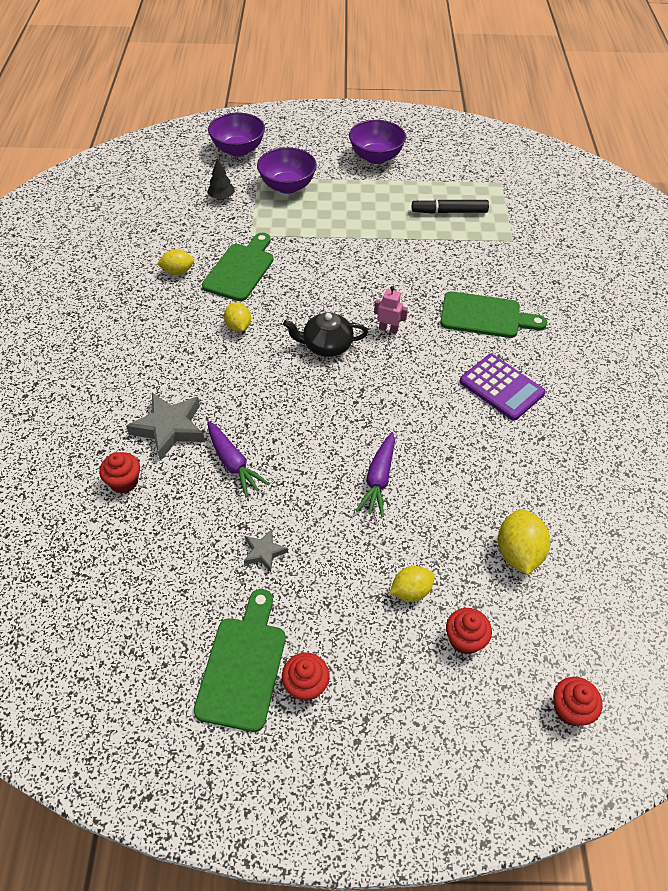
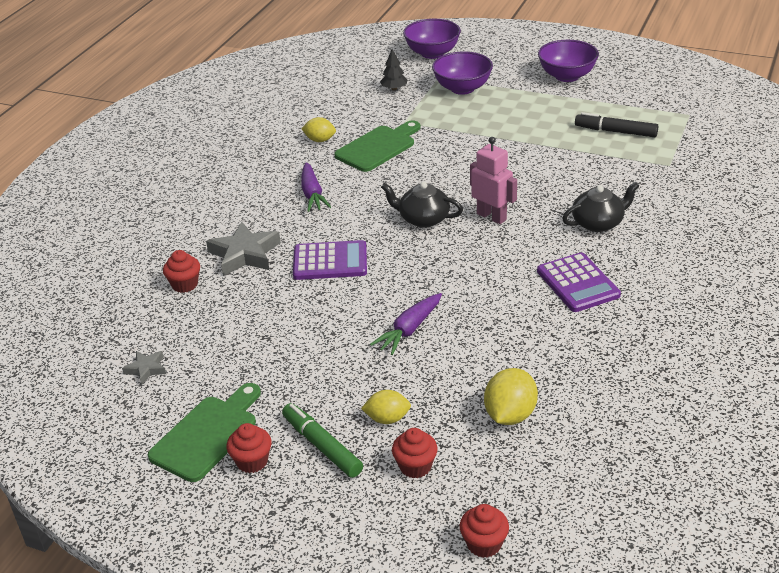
camera: 25 degrees right, 15 degrees down
purple carrot [207,421,270,497] -> purple carrot moved to [301,163,331,212]
yellow lemon [224,302,251,332] -> none
grey star [244,529,288,572] -> grey star moved to [122,351,166,385]
pink robot [374,286,408,334] -> pink robot [470,137,517,224], size x1.58
green cutting board [440,291,547,338] -> black teapot [562,182,639,232]
none -> green marker [282,403,363,478]
none -> purple calculator [293,240,367,280]

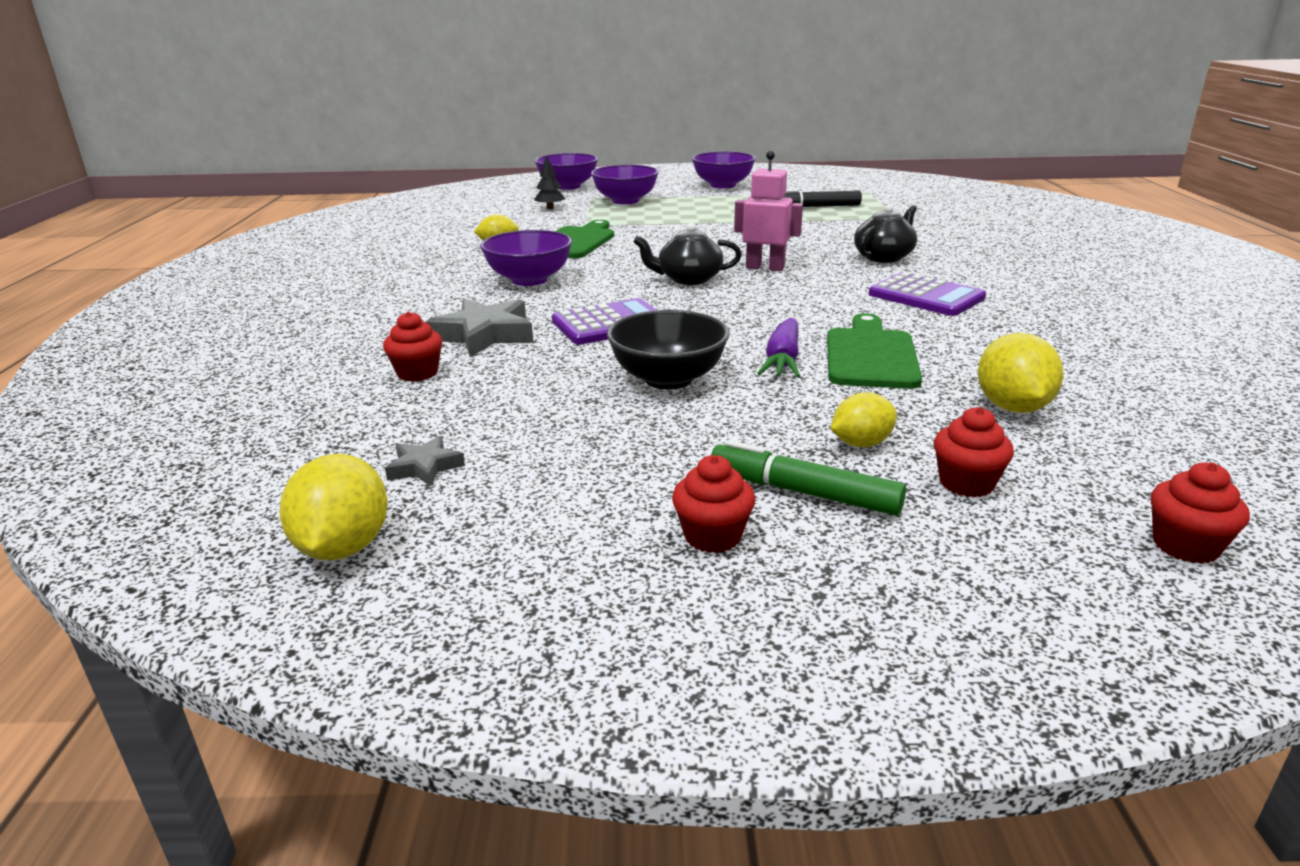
camera: 25 degrees left, 10 degrees down
green cutting board [148,383,261,482] -> green cutting board moved to [827,313,922,389]
purple carrot [301,163,331,212] -> purple bowl [480,230,572,286]
none -> yellow lemon [280,454,388,560]
none -> black bowl [607,310,730,390]

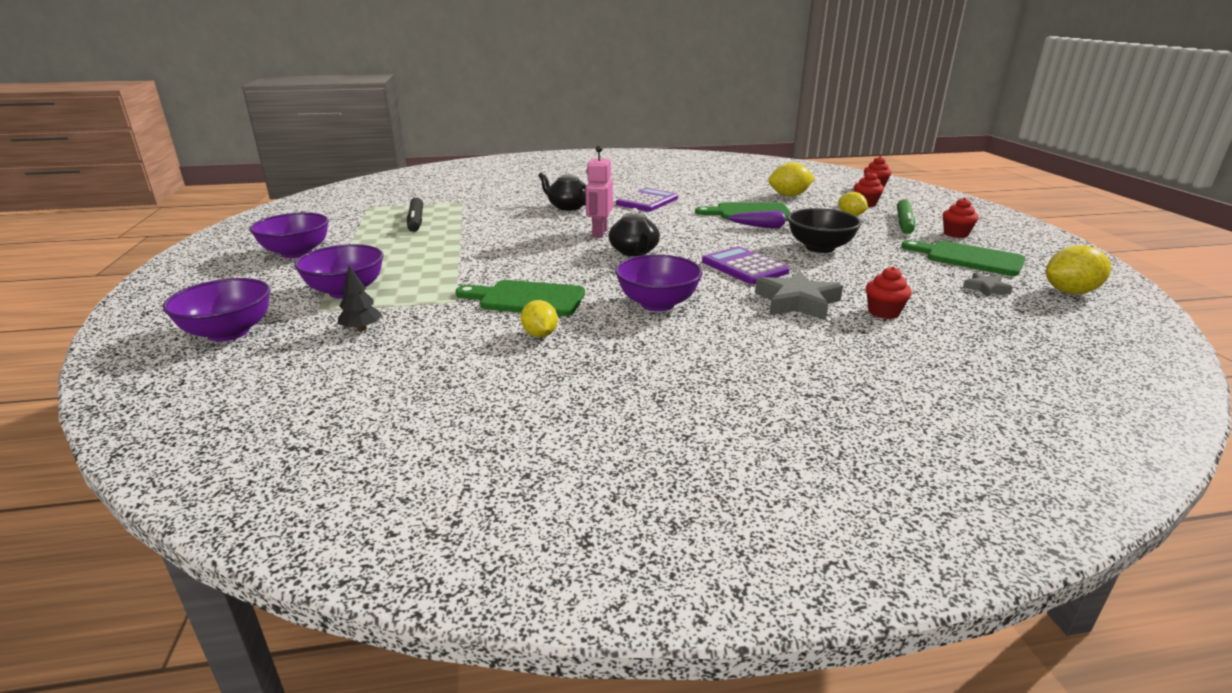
camera: 100 degrees left, 0 degrees up
none -> green cutting board [901,240,1025,276]

